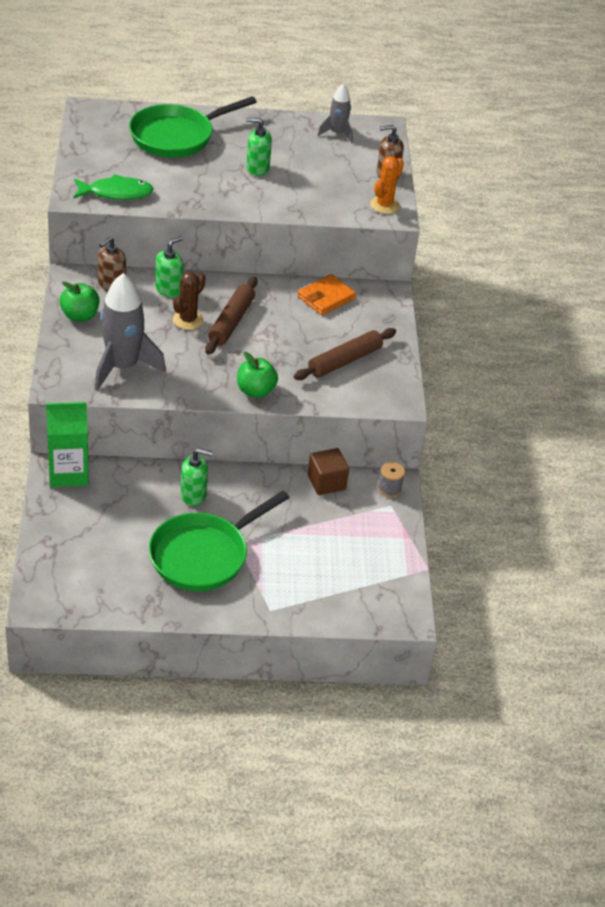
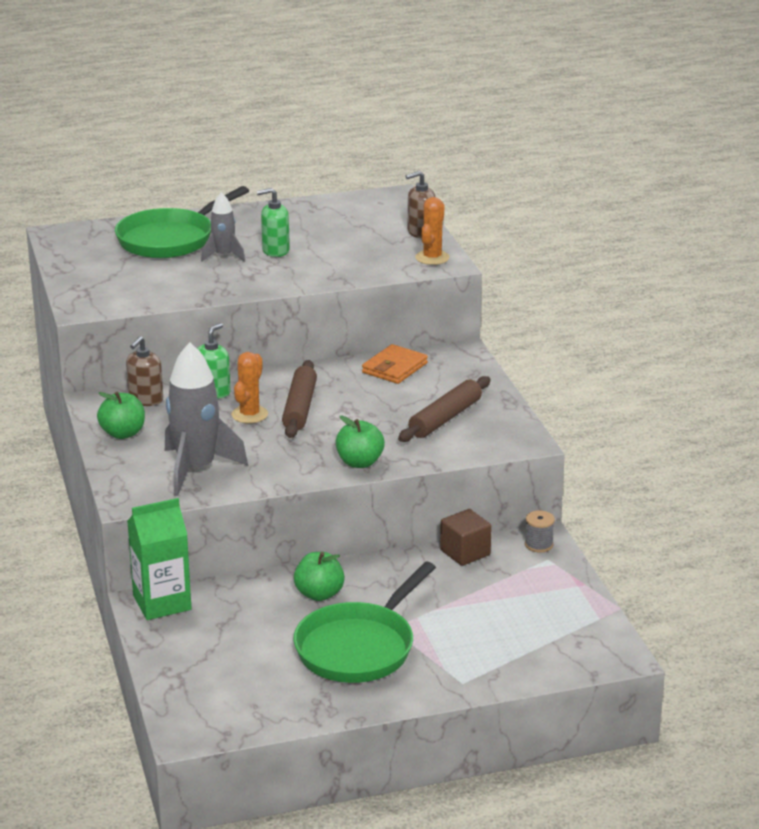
camera: 10 degrees left, 15 degrees down
green fish [73,174,154,200] -> none
brown cactus [173,272,206,330] -> orange cactus [232,352,268,424]
green soap dispenser [181,448,213,506] -> green apple [294,552,345,601]
grey rocket [318,84,353,143] -> grey rocket moved to [201,192,245,262]

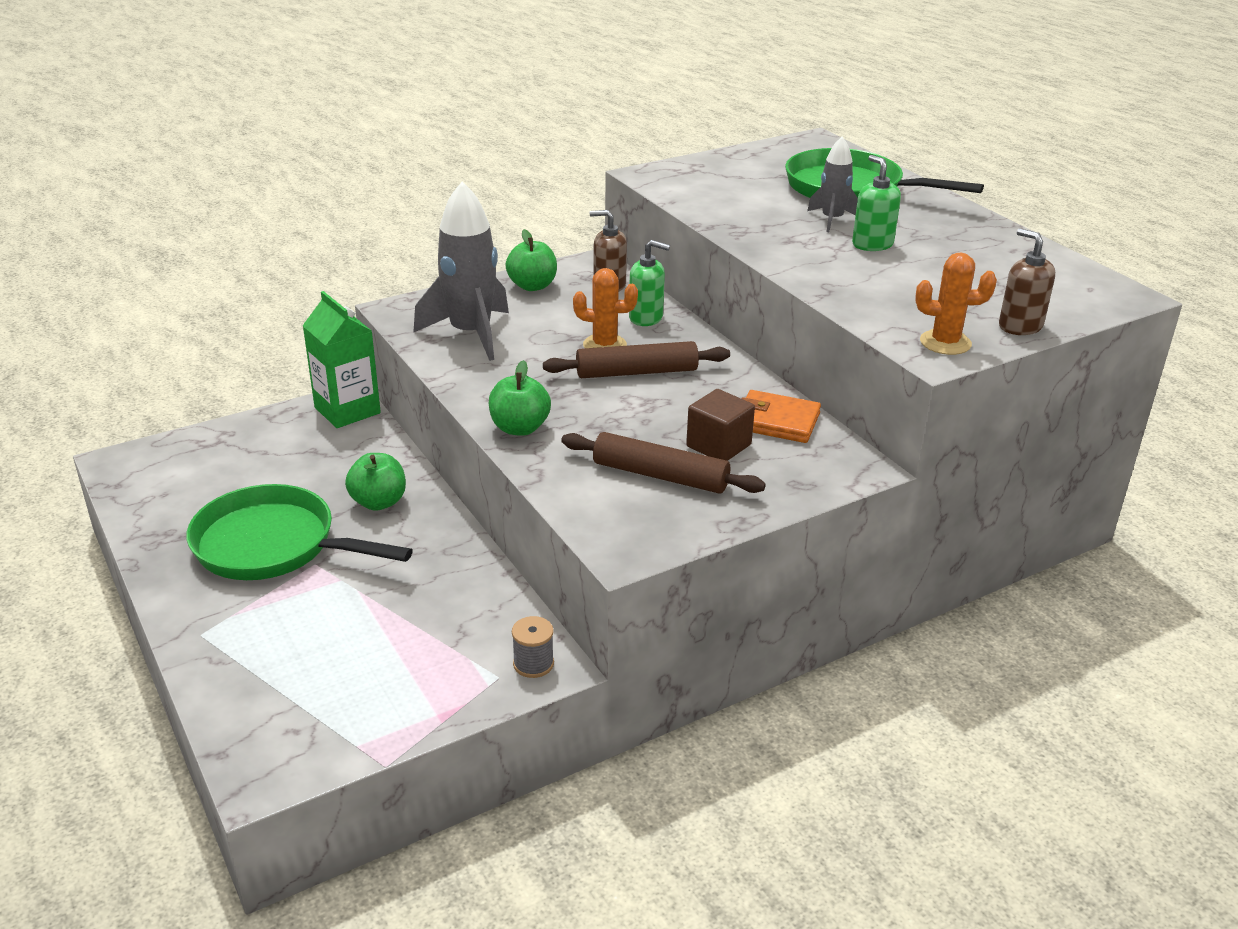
camera: 75 degrees right, 5 degrees up
brown cube [440,509,492,566] -> brown cube moved to [686,389,755,461]

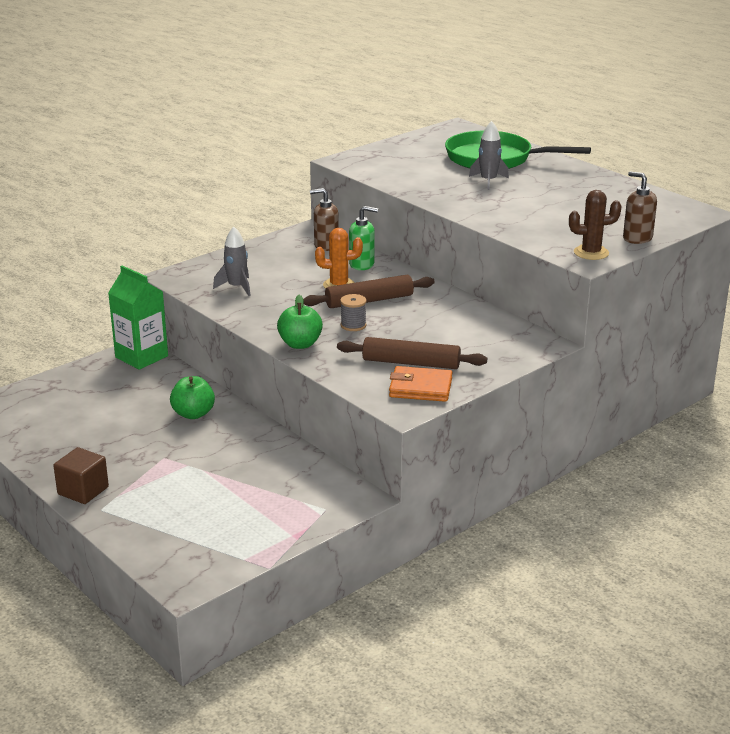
camera: 10 degrees left, 5 degrees down
green pan [186,484,413,580] -> none
grey rocket [413,182,509,361] -> grey rocket [213,227,251,296], size x0.55
green apple [505,229,557,291] -> none
grey spool [512,616,554,678] -> grey spool moved to [340,294,367,331]
brown cube [686,389,755,461] -> brown cube moved to [53,447,109,504]
orange wallet [742,390,821,443] -> orange wallet moved to [389,366,453,402]
green soap dispenser [852,155,901,251] -> none
orange cactus [915,253,997,355] -> brown cactus [569,190,622,260]

